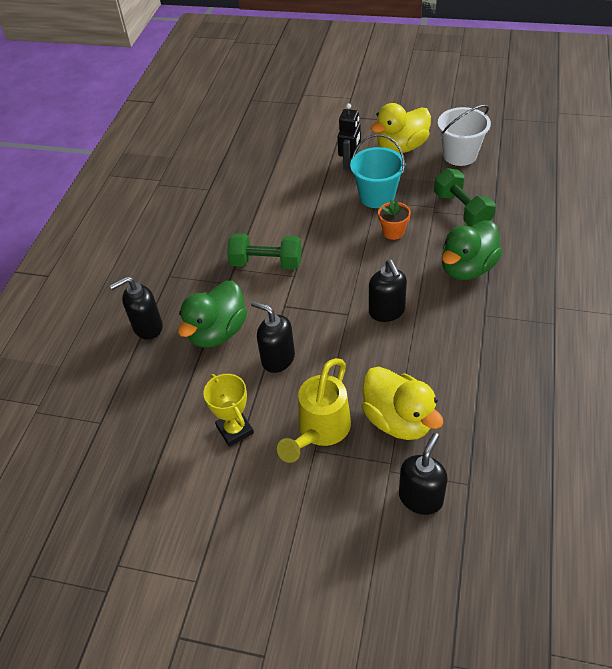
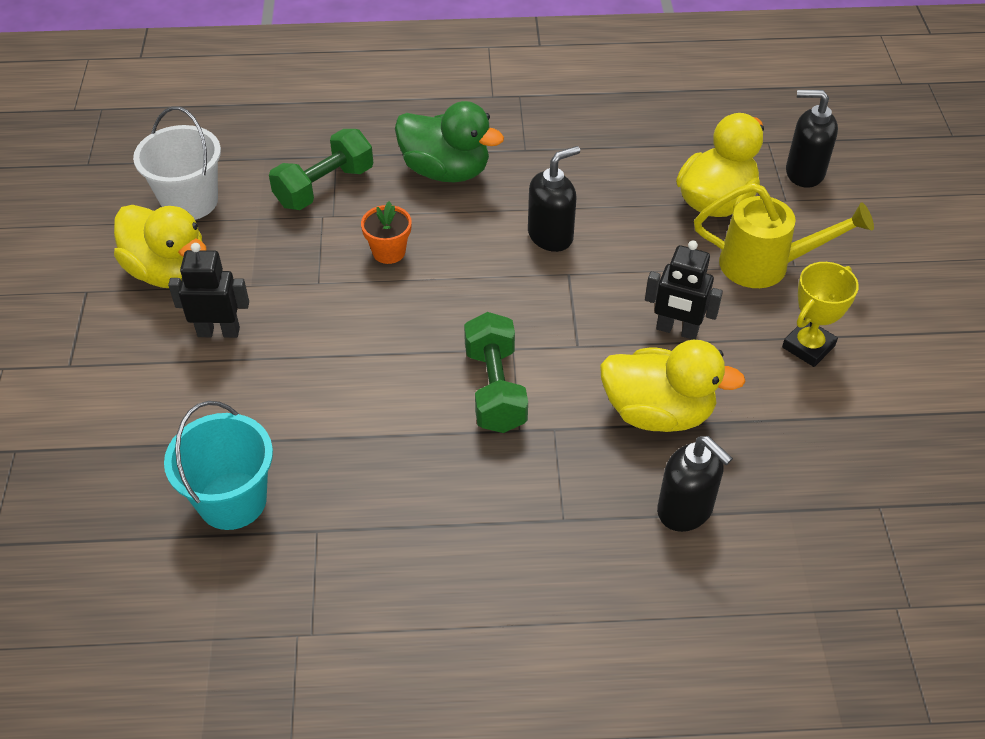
camera: 110 degrees left, 0 degrees up
green duck [178,281,247,348] -> yellow duck [600,340,746,432]
black soap dispenser [251,301,295,373] -> black robot [645,240,723,340]
turquoise bucket [350,134,405,208] -> turquoise bucket moved to [164,401,273,530]

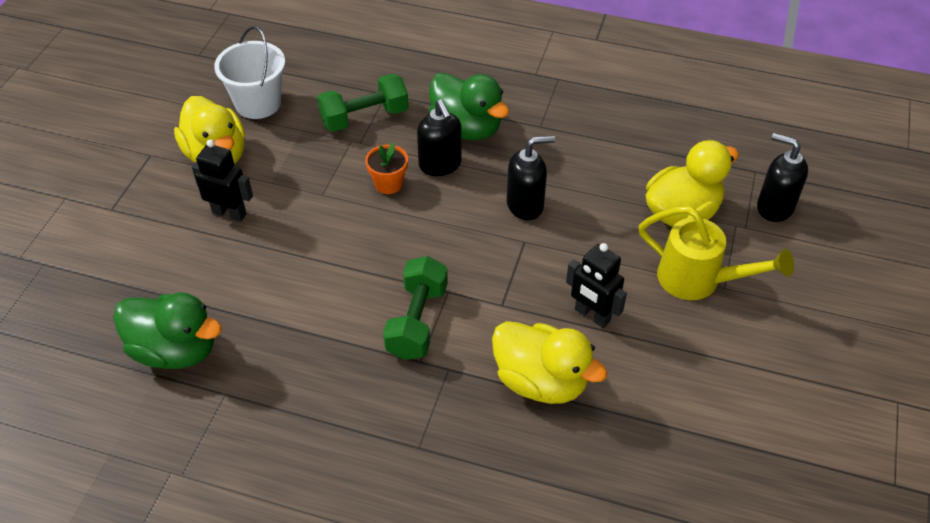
camera: 20 degrees right, 0 degrees up
turquoise bucket [164,401,273,530] -> green duck [113,292,222,369]
black soap dispenser [657,436,733,532] -> black soap dispenser moved to [417,99,461,176]
yellow trophy [782,262,859,367] -> none

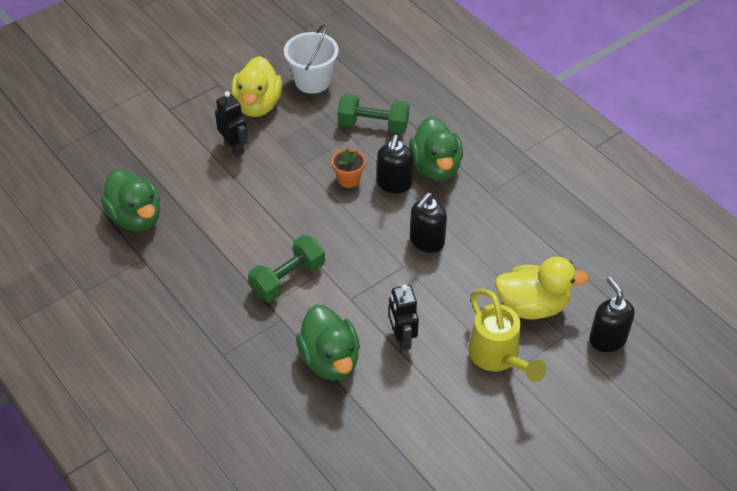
camera: 35 degrees right, 0 degrees up
yellow duck [492,321,608,404] -> green duck [296,305,360,381]
black soap dispenser [507,136,555,220] -> black soap dispenser turned 105 degrees clockwise [410,193,447,253]

